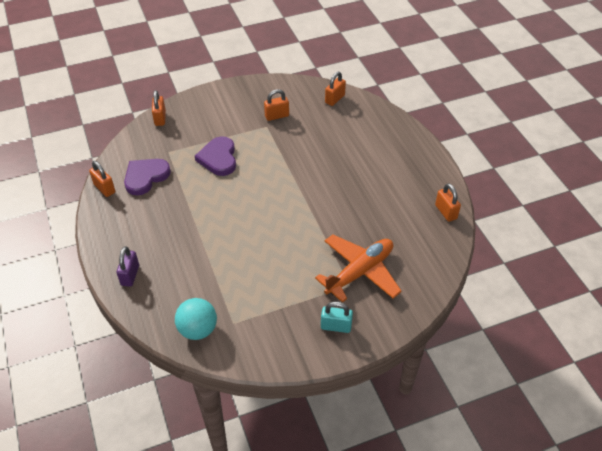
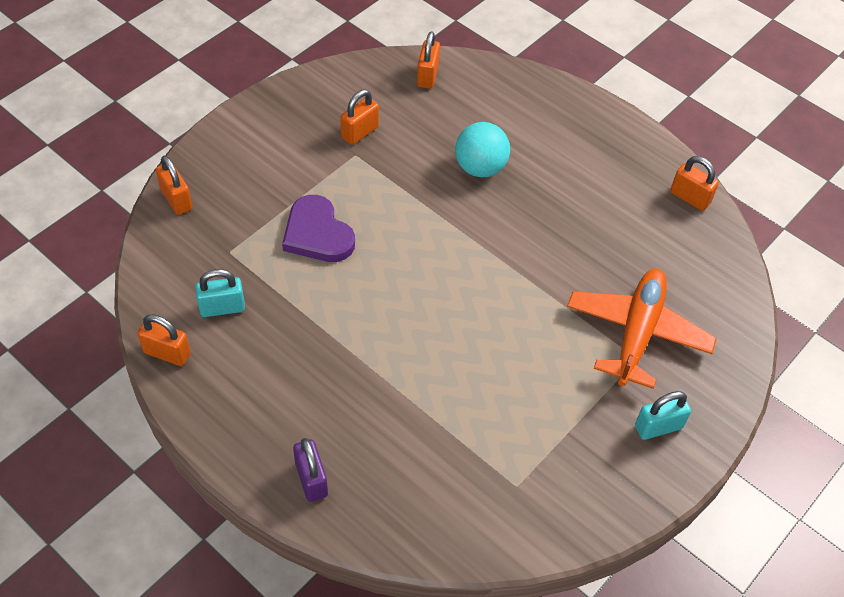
camera: 30 degrees left, 5 degrees up
purple heart [124,159,171,196] -> turquoise padlock [195,269,245,317]
turquoise ball [175,298,217,340] -> turquoise ball moved to [455,122,510,177]

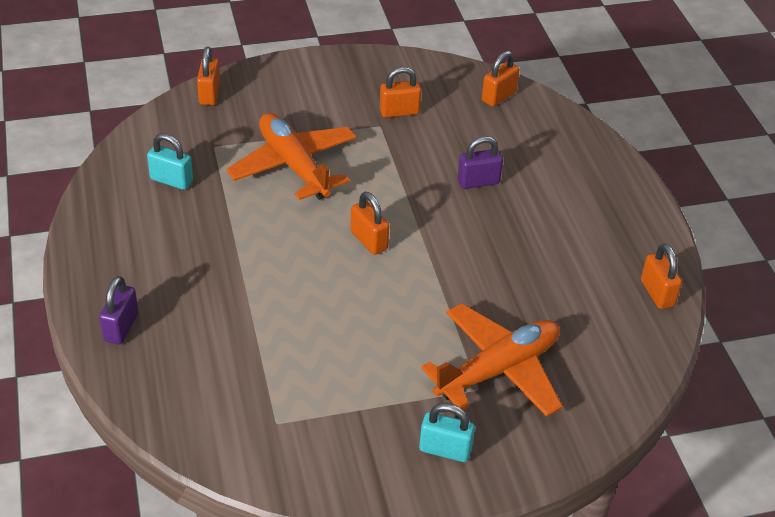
camera: 35 degrees right, 10 degrees down
orange padlock [138,314,191,366] -> orange padlock moved to [351,192,389,255]
purple heart [282,195,355,262] -> orange plane [226,113,357,200]
turquoise ball [455,122,510,177] -> purple padlock [457,136,503,189]

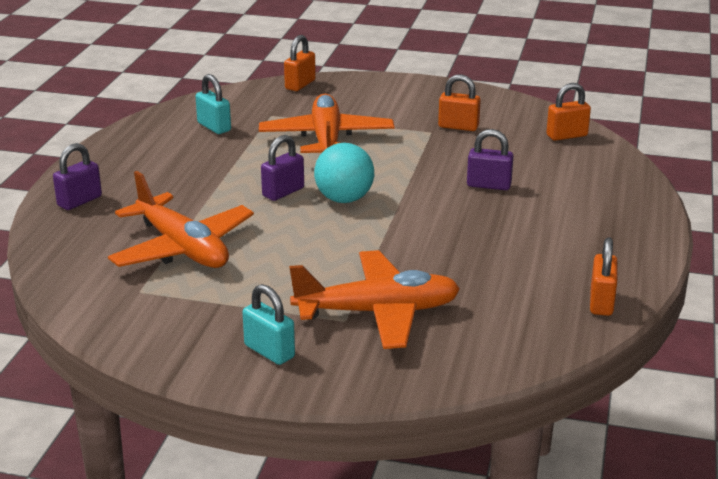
camera: 30 degrees right, 15 degrees down
orange padlock [351,192,389,255] -> turquoise ball [314,143,374,203]
none -> orange plane [108,171,254,268]
none -> purple padlock [261,135,304,201]

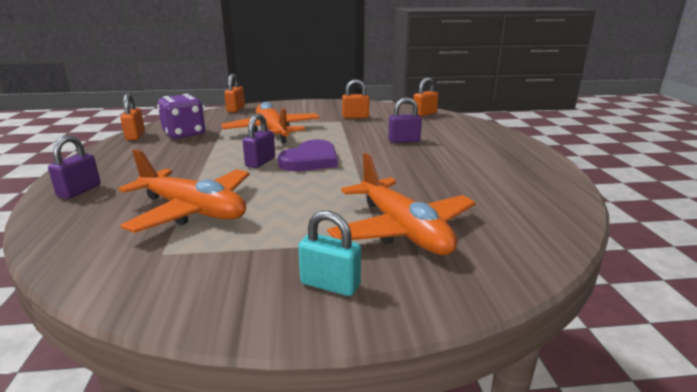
camera: 20 degrees left, 5 degrees down
turquoise padlock [195,74,231,134] -> purple dice [157,94,206,139]
orange plane [289,250,460,349] -> orange plane turned 90 degrees clockwise [327,153,475,255]
turquoise ball [314,143,374,203] -> purple heart [278,140,338,171]
orange padlock [590,237,617,316] -> orange padlock moved to [120,94,145,140]

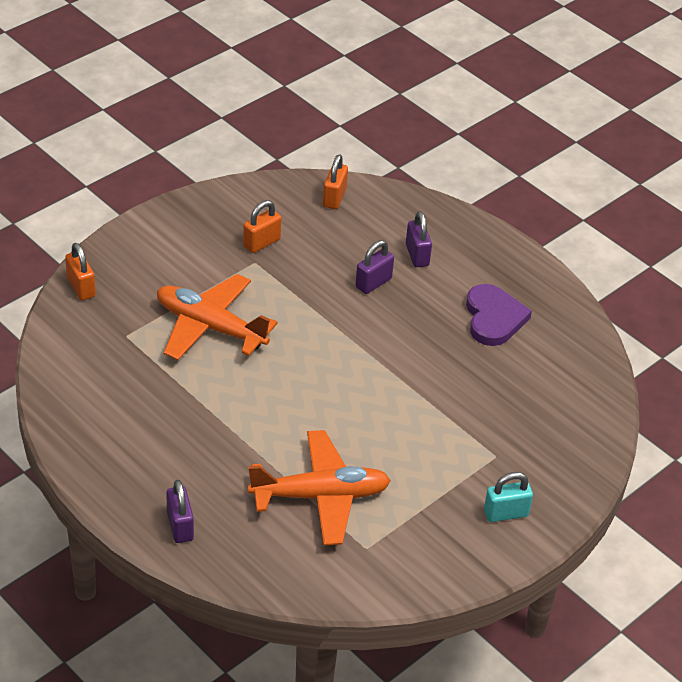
camera: 40 degrees left, 20 degrees up
orange padlock [120,94,145,140] -> none
purple dice [157,94,206,139] -> none
purple padlock [242,114,275,168] -> purple padlock moved to [406,211,432,267]
purple heart [278,140,338,171] -> purple heart moved to [466,284,532,346]
orange plane [327,153,475,255] -> none

